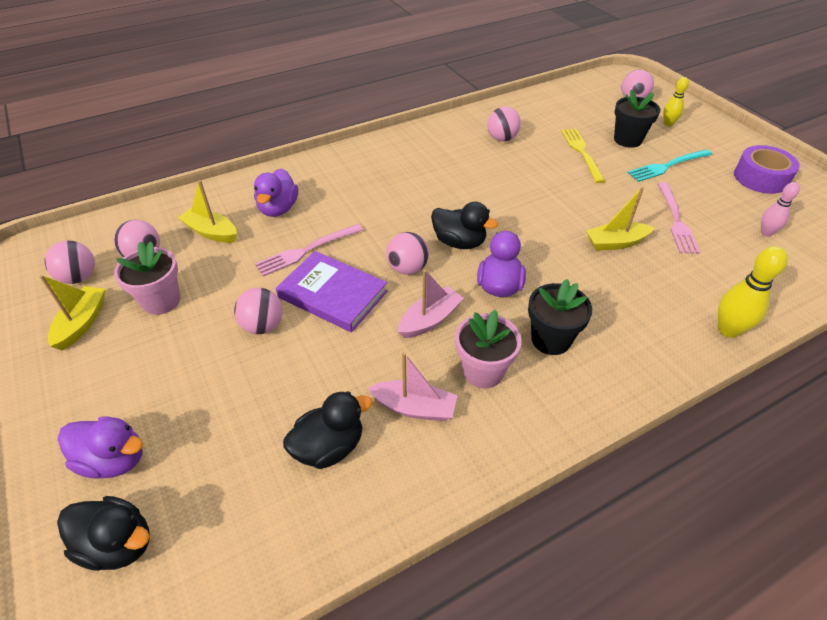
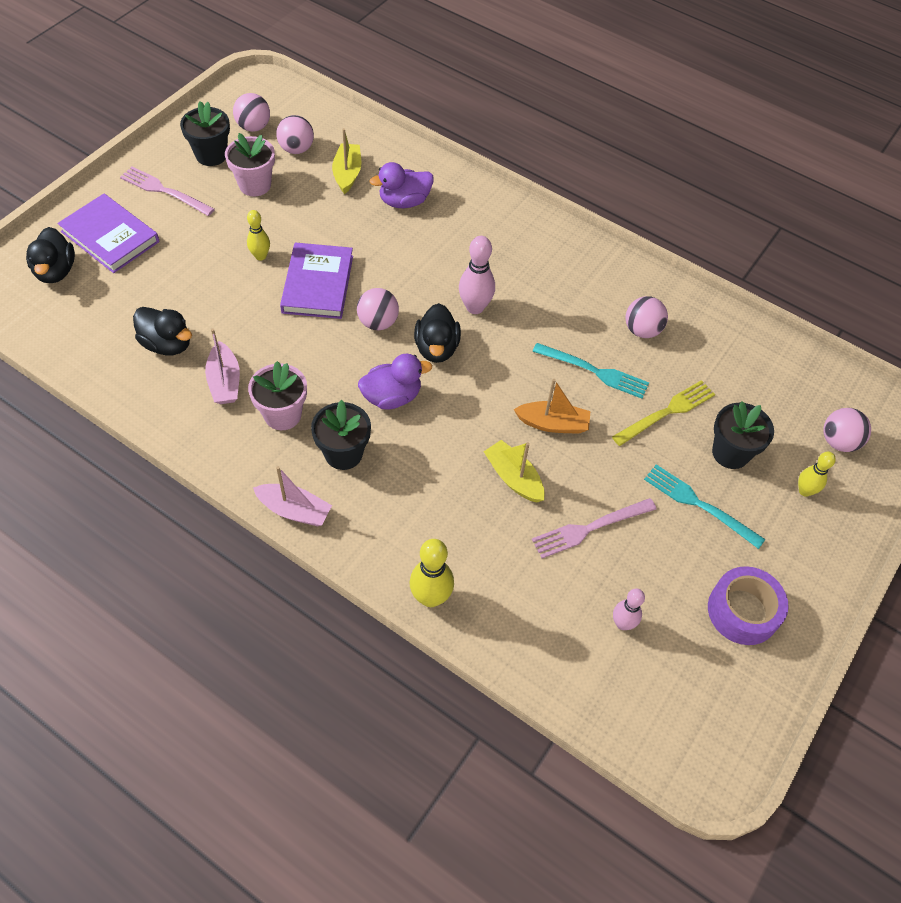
camera: 60 degrees right, 10 degrees up
yellow boat [39,275,105,350] -> black flower pot [180,101,230,166]
purple duck [58,416,143,478] -> purple book [57,194,159,273]
pink ball [234,288,283,334] -> yellow bowling pin [247,210,270,261]
pink fork [255,224,363,276] -> pink fork moved to [120,167,215,216]
pink boat [398,269,464,338] -> pink boat moved to [253,466,332,526]
none -> pink bowling pin [459,236,495,314]
none -> orange boat [514,379,590,434]
none -> turquoise fork [532,343,649,399]

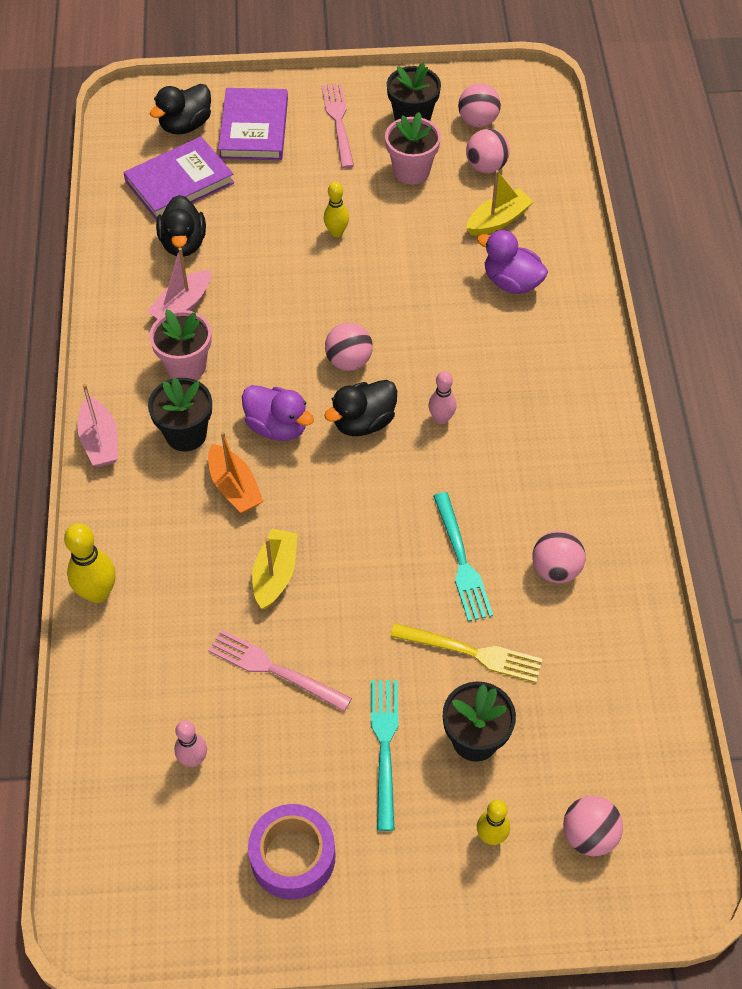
camera: 55 degrees right, 0 degrees up
purple book [280,243,353,319] -> purple book moved to [123,136,234,220]
pink bowling pin [459,236,495,314] -> pink bowling pin [428,371,456,424], size x0.64
orange boat [514,379,590,434] -> orange boat moved to [208,432,263,513]

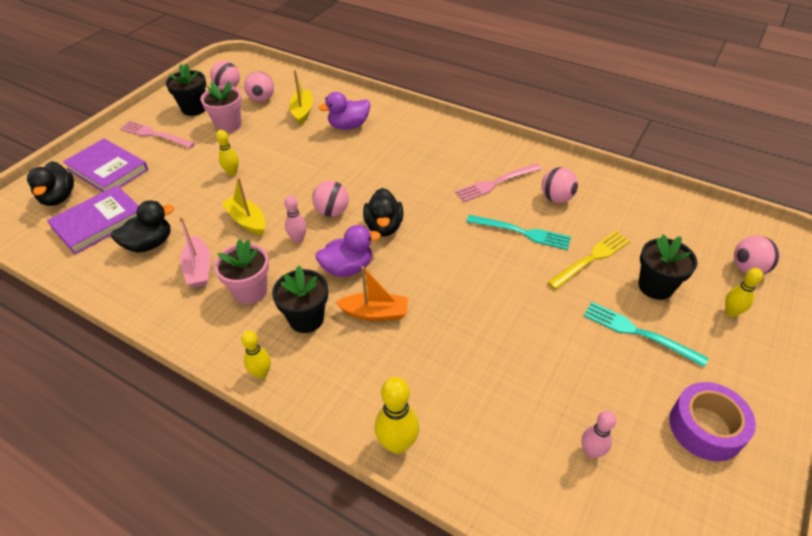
camera: 55 degrees left, 10 degrees down
pink boat [77,384,118,467] -> yellow bowling pin [241,331,271,379]
purple book [123,136,234,220] -> purple book turned 45 degrees clockwise [47,185,139,254]
black duck [156,195,206,257] -> black duck turned 60 degrees counterclockwise [111,200,174,253]
pink fork [208,629,352,711] -> pink fork moved to [455,163,542,202]
yellow boat [252,529,298,609] -> yellow boat moved to [222,178,266,235]
pink bowling pin [428,371,456,424] -> pink bowling pin moved to [284,195,307,243]

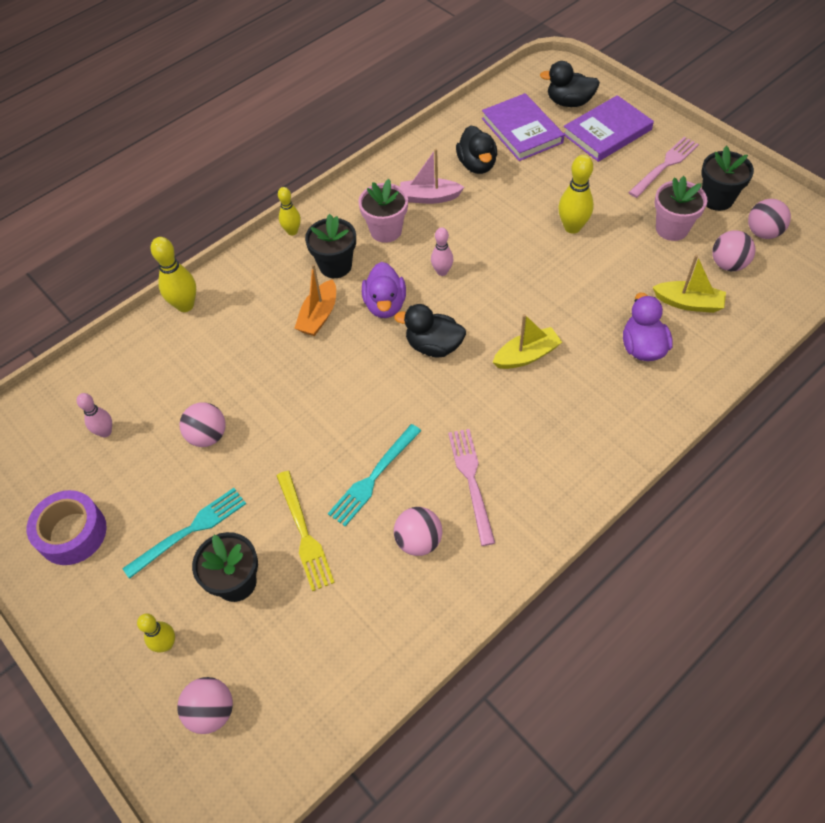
camera: 110 degrees right, 10 degrees up
yellow bowling pin [216,130,239,176] -> yellow bowling pin [558,155,594,234], size x1.55
yellow boat [222,178,266,235] -> yellow boat moved to [493,314,562,369]
pink ball [312,181,349,217] -> pink ball moved to [180,402,226,447]

